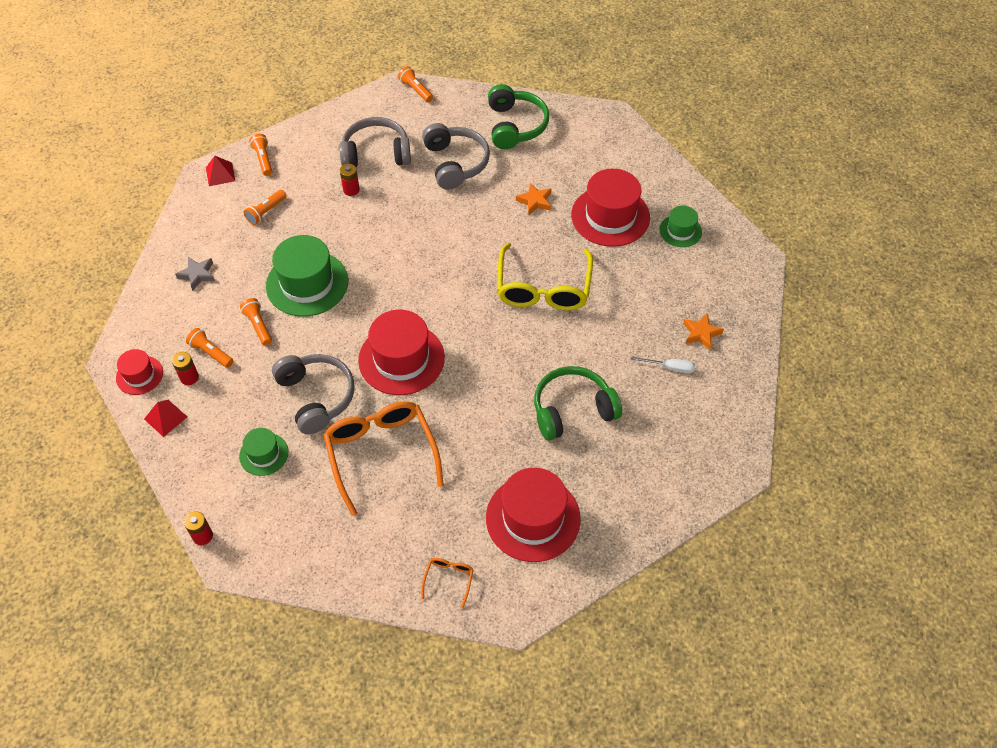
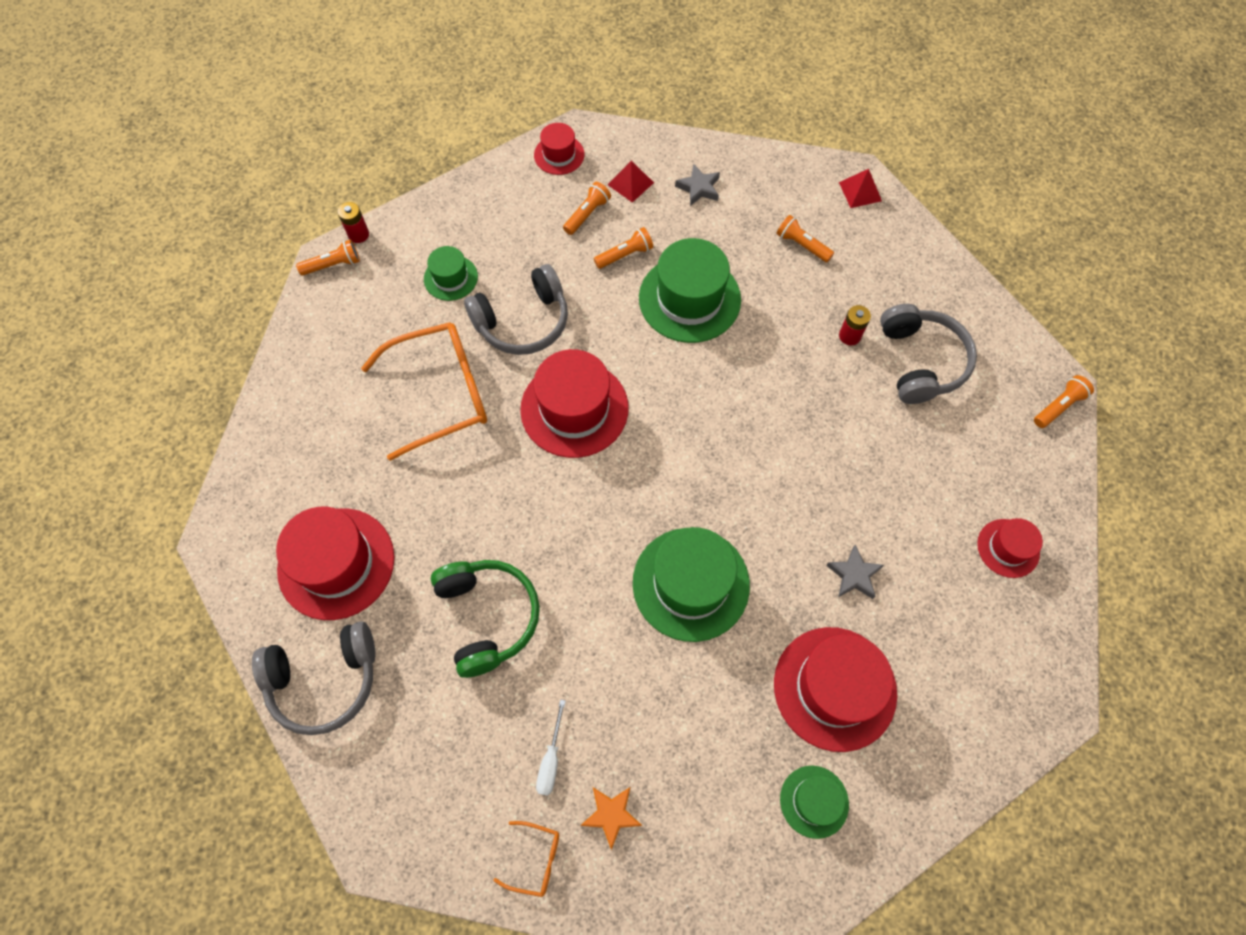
camera: 90 degrees right, 10 degrees up
red pyramid [144,400,187,437] -> red pyramid moved to [608,161,654,203]
red battery [172,352,199,385] -> none
orange flashlight [249,134,272,176] -> orange flashlight moved to [296,239,360,276]
orange glasses [421,558,474,608] -> orange glasses moved to [493,821,559,897]
grey headphones [422,123,490,190] -> grey headphones moved to [252,621,376,735]
green headphones [488,84,549,149] -> red hat [977,518,1043,578]
yellow glasses [497,243,593,311] -> green hat [633,527,750,642]
orange star [516,183,551,215] -> grey star [826,544,884,599]

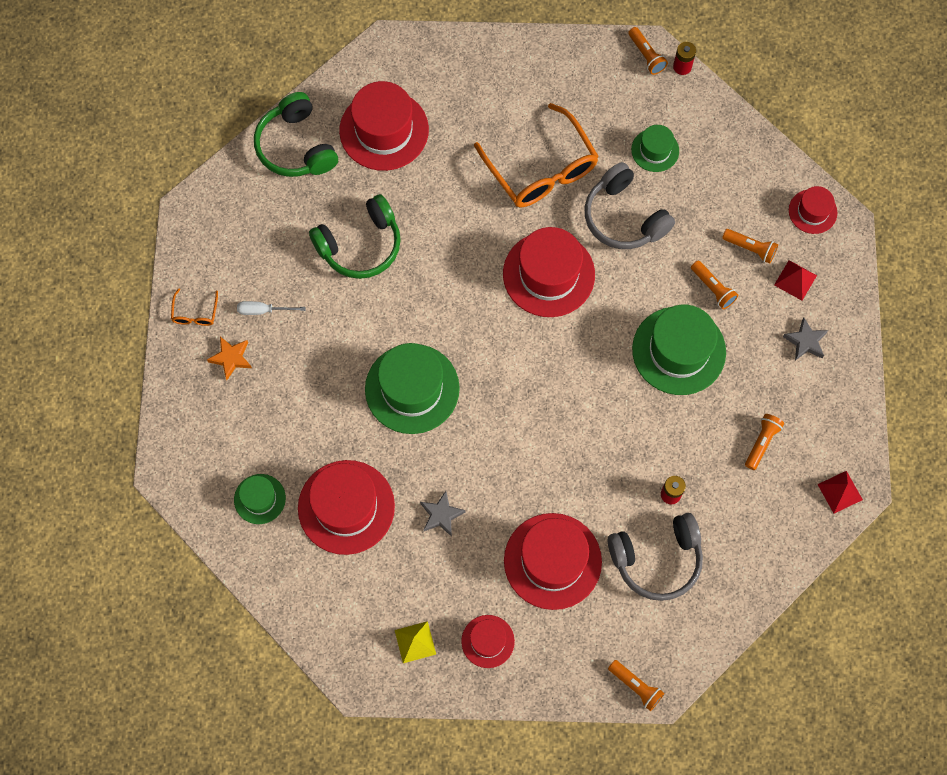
camera: 80 degrees right, 5 degrees up
grey headphones [252,621,376,735] -> green headphones [254,92,338,177]
none -> yellow pyramid [395,621,436,663]
none -> red hat [504,513,602,610]

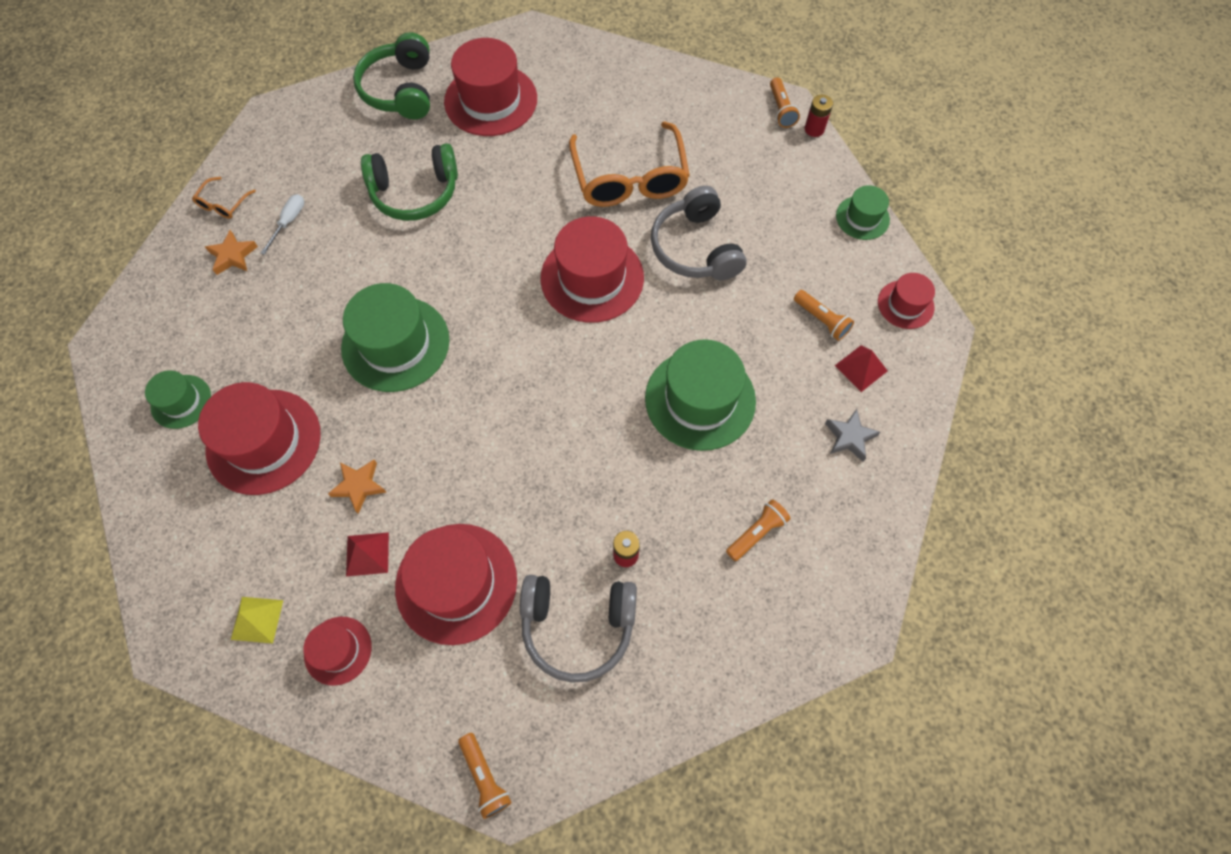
camera: 20 degrees right, 5 degrees down
white screwdriver [237,301,306,315] -> white screwdriver turned 90 degrees clockwise [261,194,304,255]
grey star [420,491,466,537] -> orange star [328,460,386,514]
green hat [631,125,679,172] -> green hat moved to [836,185,890,240]
orange flashlight [691,261,738,309] -> none
red pyramid [817,471,863,513] -> red pyramid moved to [346,532,389,577]

